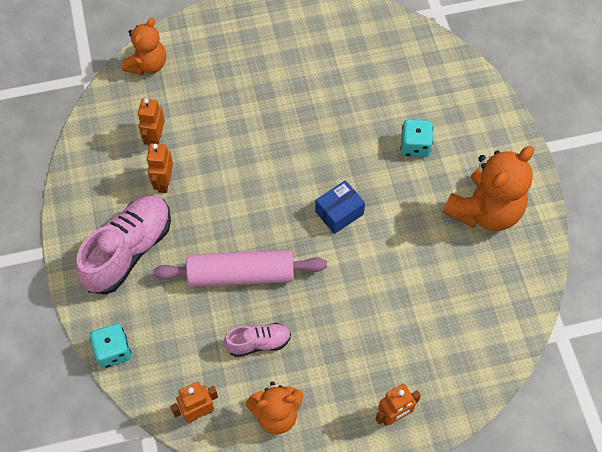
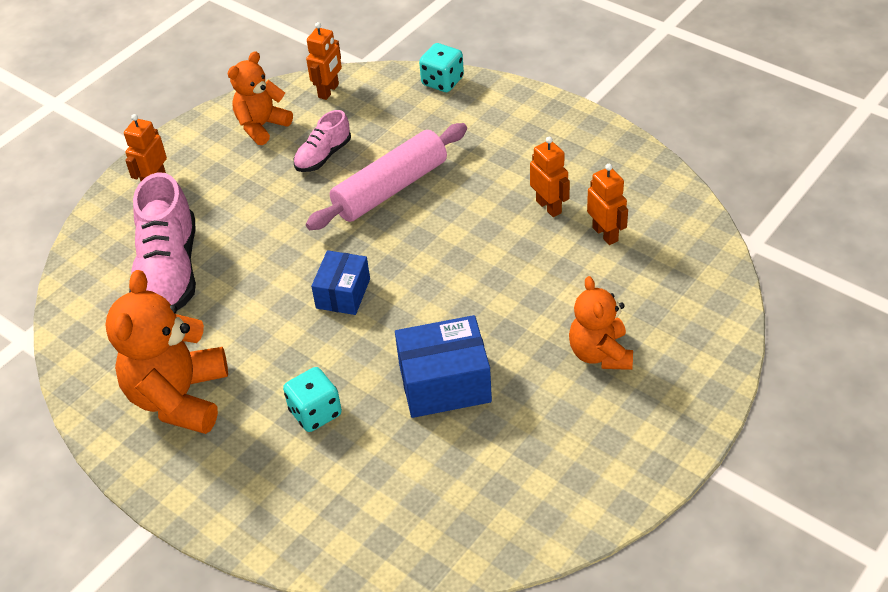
camera: 145 degrees right, 15 degrees down
pink shoe [76,195,171,294] -> pink shoe moved to [129,172,196,311]
orange teddy bear [122,17,166,75] -> orange teddy bear moved to [569,276,633,370]
none -> blue box [395,315,492,418]

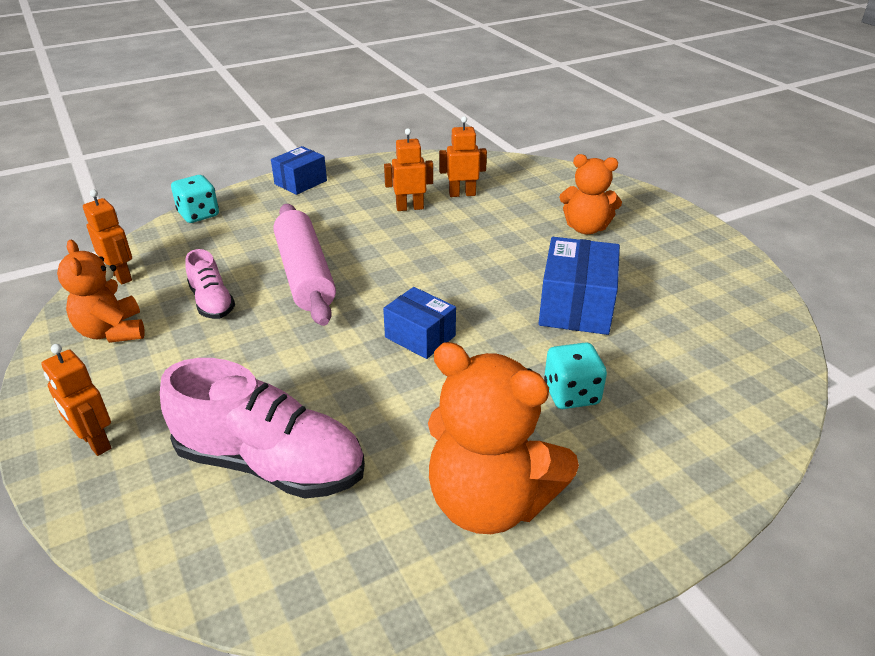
camera: 70 degrees left, 10 degrees down
none -> blue box [271,146,327,195]

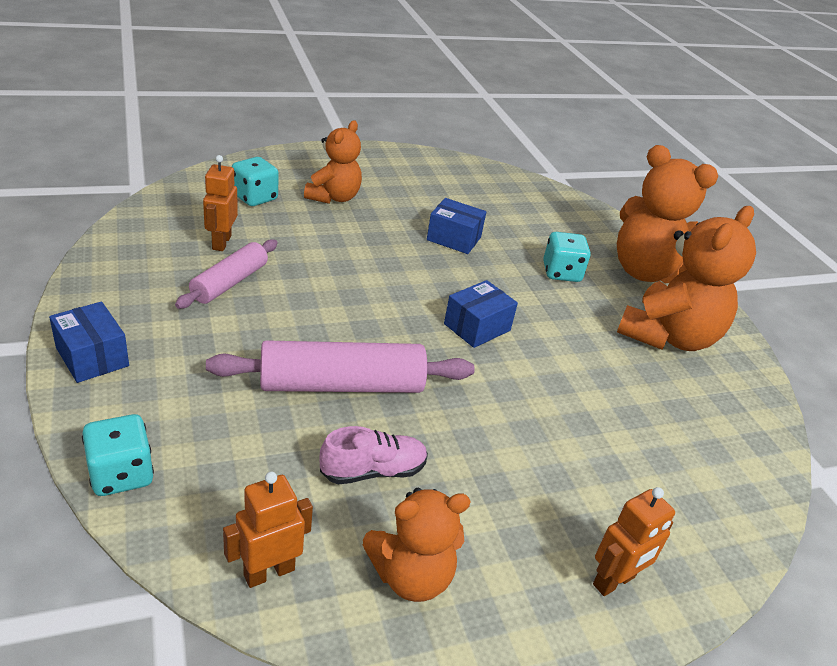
camera: 85 degrees left, 0 degrees up
pink shoe [160,358,365,499] -> none
orange robot [384,128,433,211] -> pink rolling pin [175,239,278,309]
blue box [538,237,620,335] -> blue box [427,198,486,254], size x0.65
none -> turquoise dice [232,157,279,206]
none -> orange teddy bear [617,145,718,283]

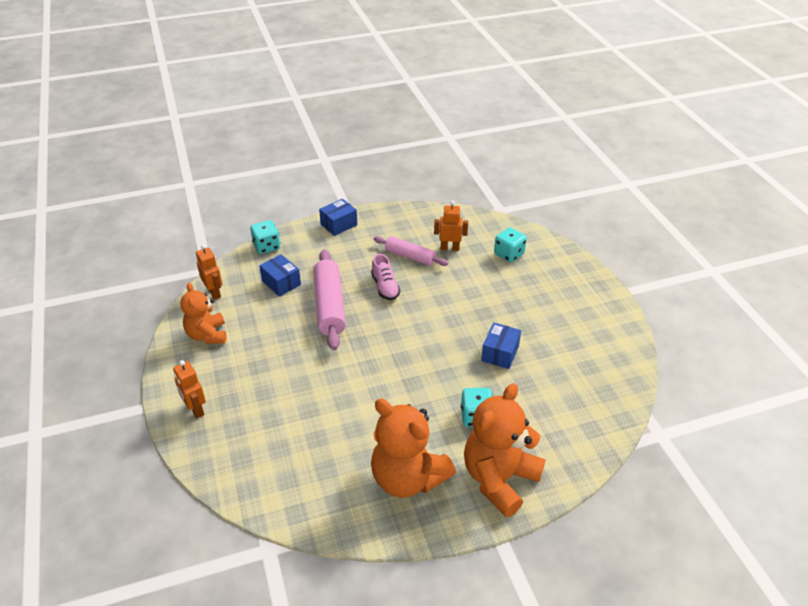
camera: 95 degrees right, 5 degrees up
orange teddy bear [304,120,362,204] -> none
pink shoe [320,426,428,484] -> pink shoe moved to [371,254,400,300]
blue box [444,280,518,348] -> blue box moved to [259,254,301,297]

